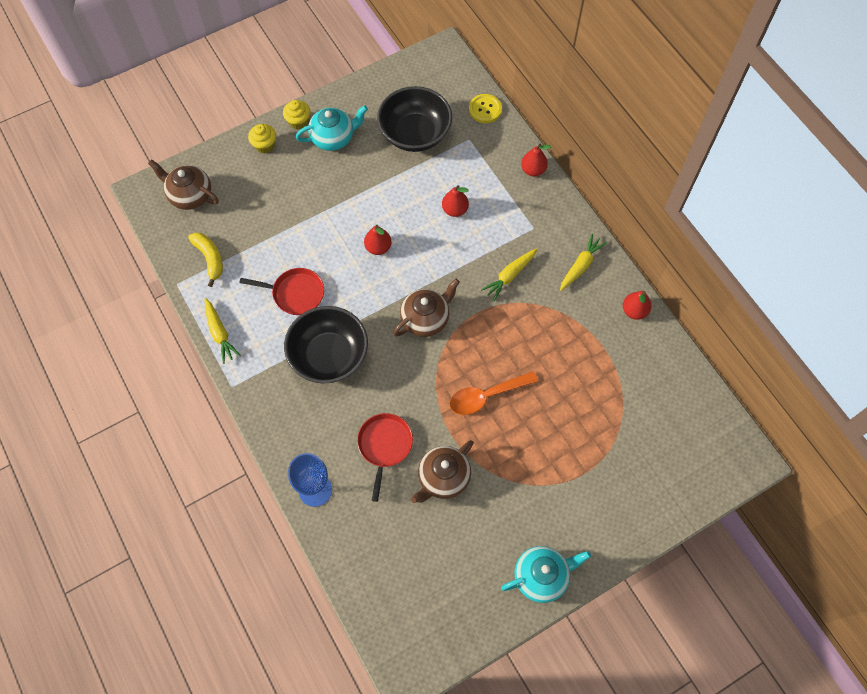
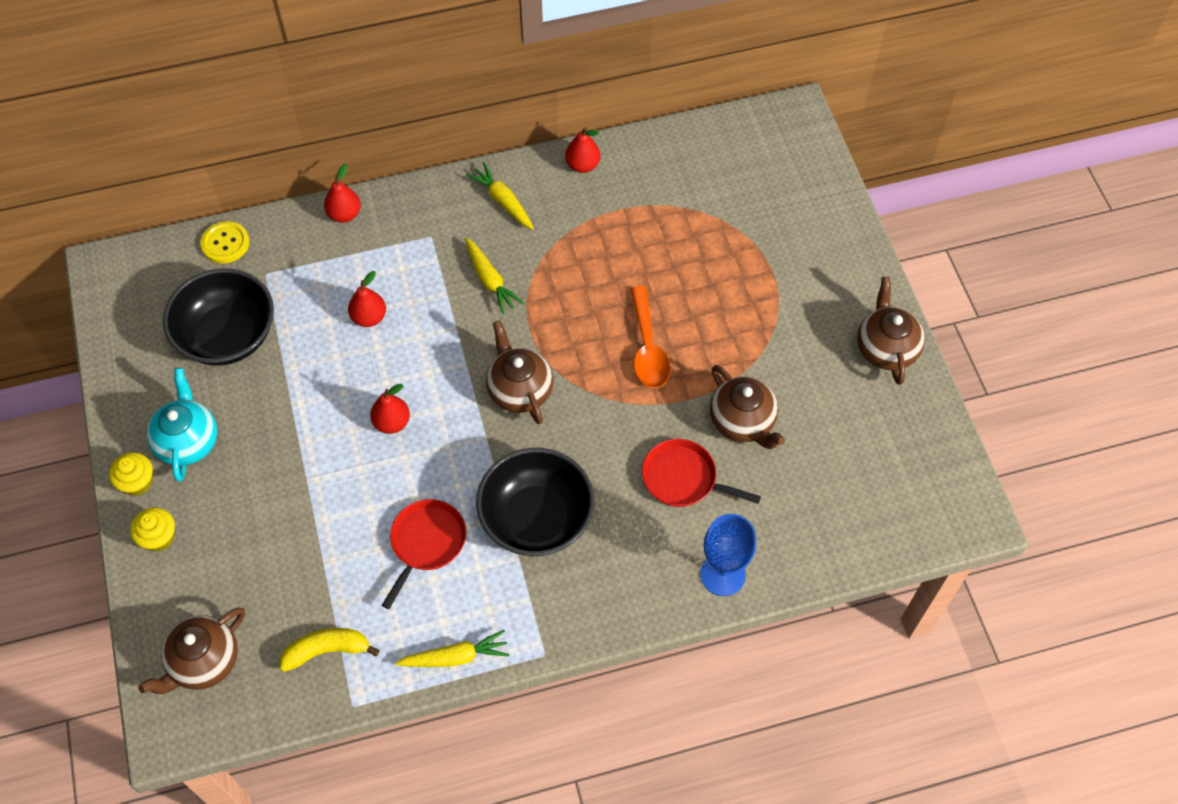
camera: 75 degrees left, 5 degrees down
turquoise teapot [501,546,591,603] -> brown teapot [857,277,925,385]

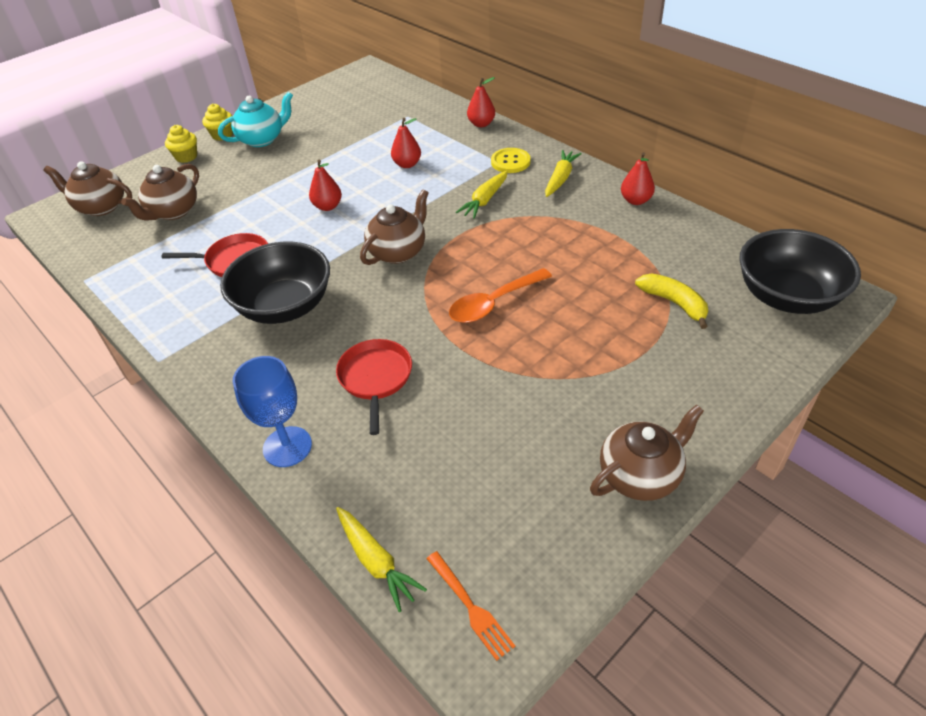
camera: 65 degrees right, 15 degrees down
black bowl [163,268,274,366] -> black bowl moved to [739,229,861,314]
yellow button [201,221,249,263] -> yellow button moved to [491,148,531,173]
yellow banana [279,628,380,672] -> yellow banana moved to [635,274,708,329]
yellow carrot [395,630,510,667] -> yellow carrot moved to [336,507,427,612]
brown teapot [710,365,785,449] -> brown teapot moved to [121,164,199,220]
none -> orange fork [426,551,515,661]

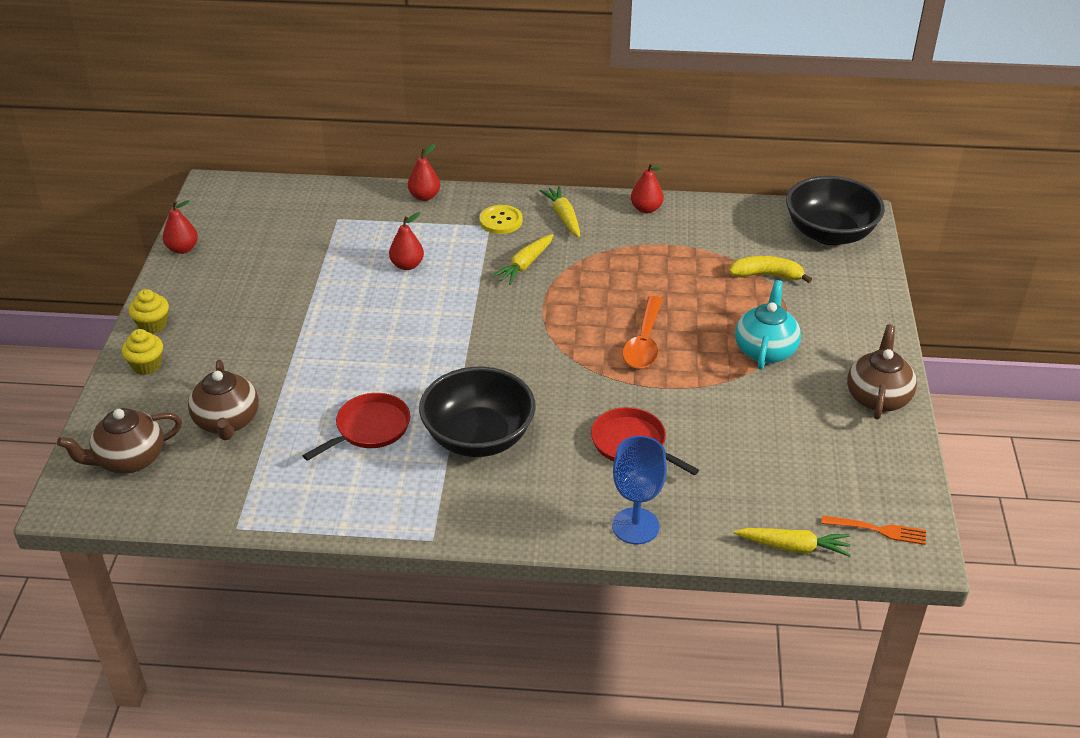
camera: 45 degrees left, 5 degrees down
turquoise teapot [218,92,293,147] -> turquoise teapot moved to [735,280,801,370]
red pear [309,160,342,211] -> red pear moved to [162,200,198,254]
brown teapot [360,189,429,265] -> none
yellow carrot [456,171,508,219] -> yellow carrot turned 45 degrees clockwise [491,234,553,285]

